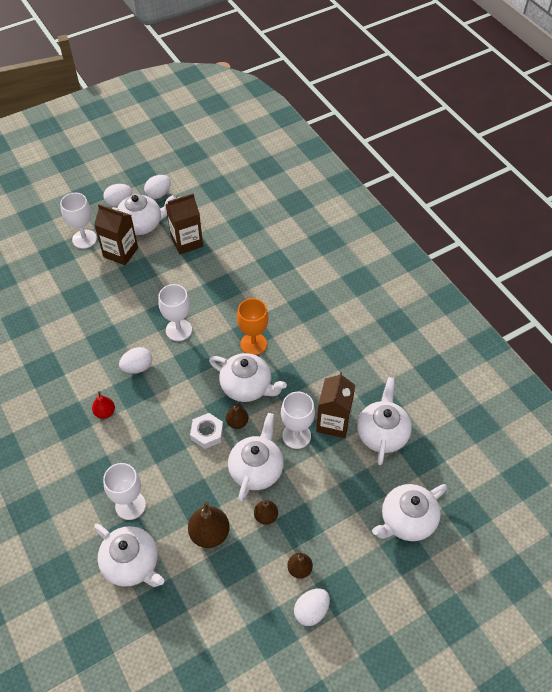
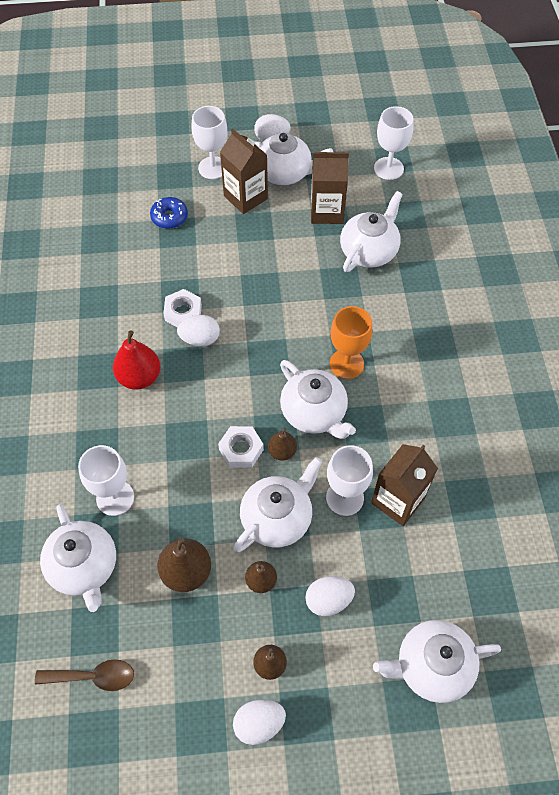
camera: 25 degrees right, 5 degrees up
red pear [92,391,115,419] -> red pear [113,330,160,390], size x1.67
white egg [144,175,171,199] -> white egg moved to [305,576,355,616]
white goblet [158,284,192,341] -> white goblet moved to [374,106,413,180]
white teapot [357,377,412,465] -> white teapot moved to [340,191,403,272]
none -> brown spoon [35,659,134,691]
none -> blue donut [150,197,188,229]
none -> white nut [163,289,202,327]

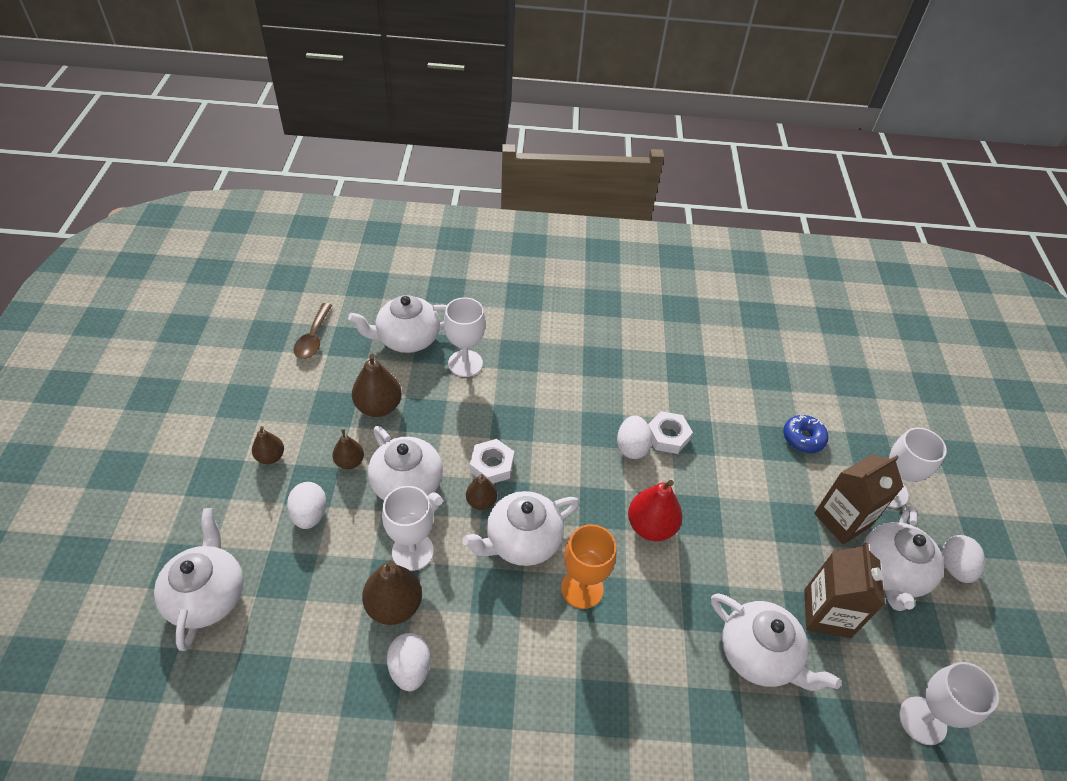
camera: 95 degrees right, 10 degrees down
red pear [113,330,160,390] -> red pear moved to [628,480,682,541]
white egg [233,699,286,745] -> white egg moved to [387,633,430,691]
brown carton [371,444,438,526] -> brown pear [362,560,422,625]

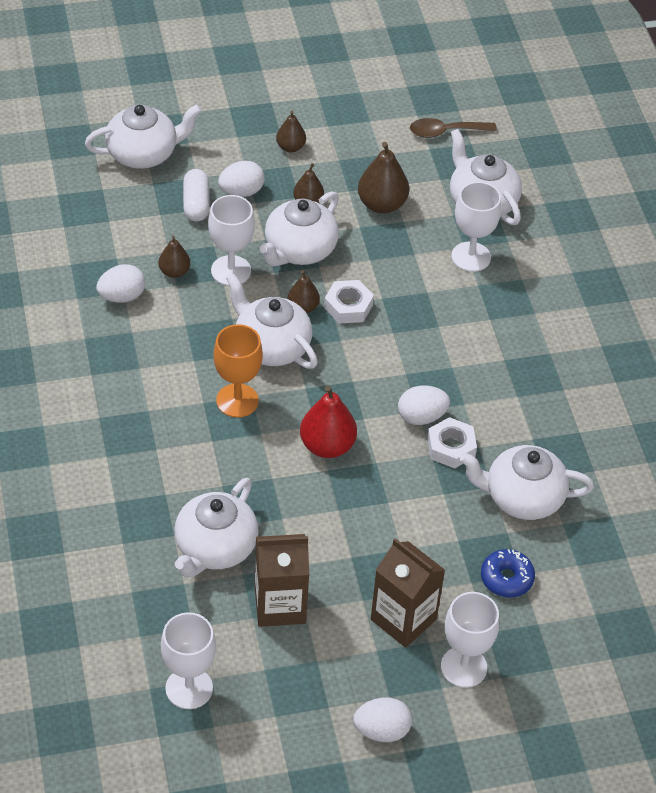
camera: 75 degrees right, 0 degrees up
brown pear [362,560,422,625] -> brown pear [159,236,190,278], size x0.60
white teapot [862,505,944,611] -> white teapot moved to [459,445,594,520]
none -> white capsule [183,169,210,222]

